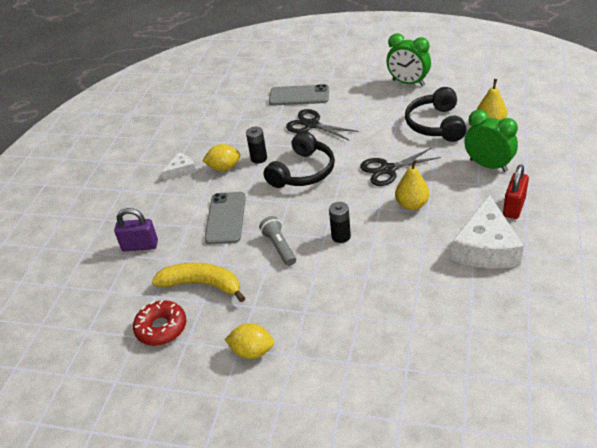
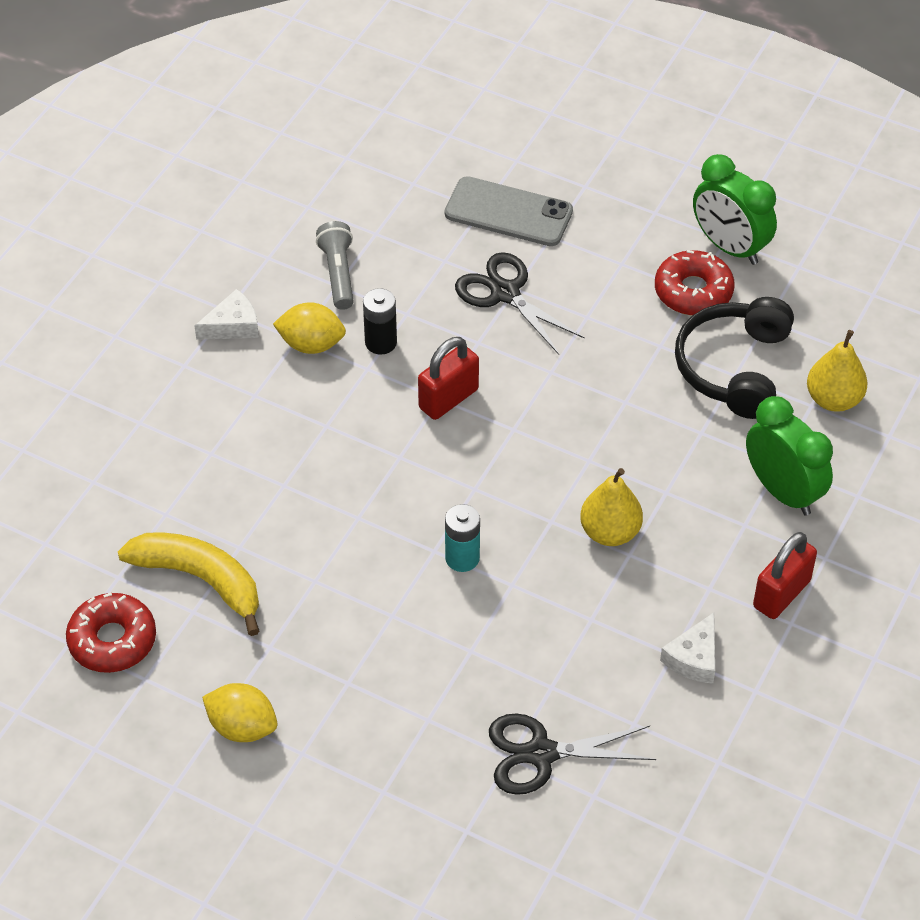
camera: 10 degrees right, 10 degrees up
purple padlock [114,208,158,251] -> none
grey phone [204,192,246,244] -> none
grey flashlight [259,216,296,266] -> grey flashlight moved to [316,221,354,310]
black headphones [263,131,335,188] -> red padlock [418,337,479,420]
black battery [329,202,351,243] -> turquoise battery [445,504,480,572]
black scissors [360,148,441,186] -> black scissors moved to [489,713,656,795]
white cheese [451,194,524,269] -> white cheese [660,613,715,684], size x0.50
none -> red donut [655,250,734,315]

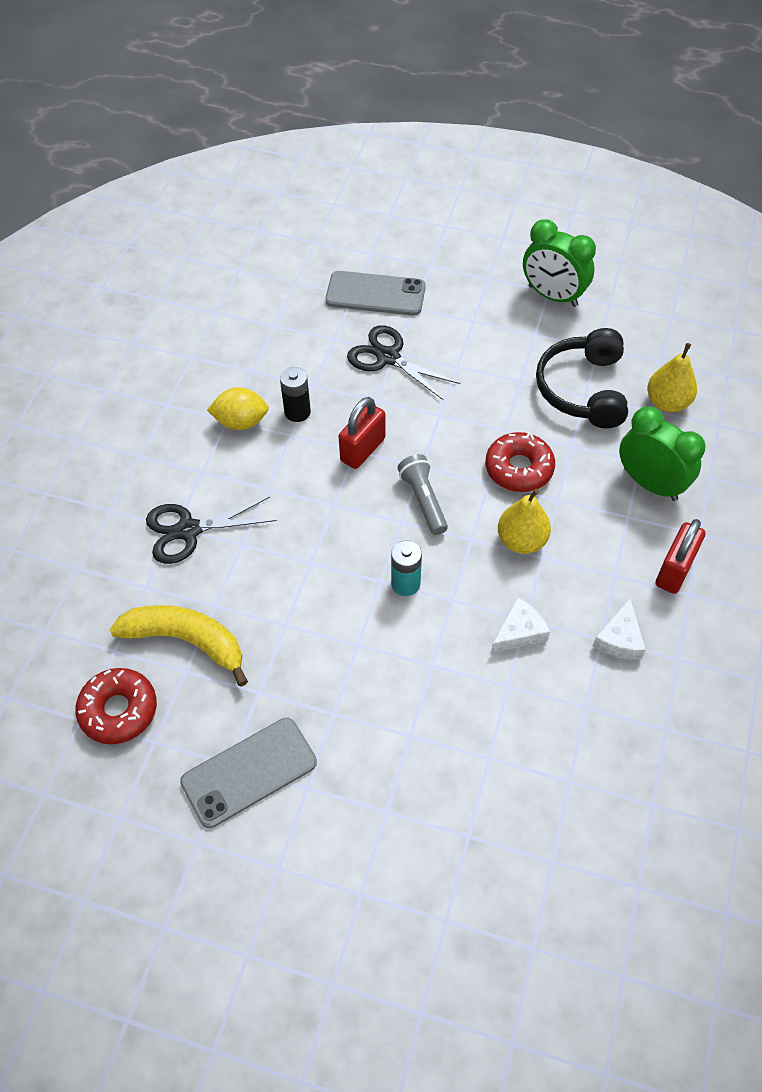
camera: 10 degrees left, 5 degrees up
white cheese [195,289,259,340] -> white cheese moved to [491,598,550,653]
yellow lemon [202,683,278,742] -> grey phone [180,718,317,828]
grey flashlight [316,221,354,310] -> grey flashlight moved to [397,454,448,535]
black scissors [489,713,656,795] -> black scissors moved to [146,497,277,564]
red donut [655,250,734,315] -> red donut moved to [485,432,555,492]

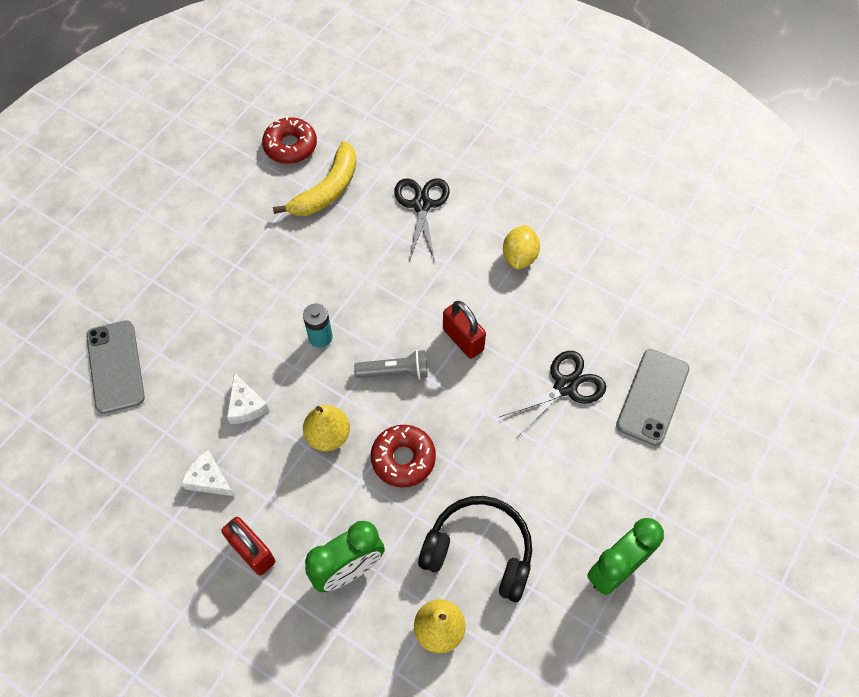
camera: 105 degrees right, 5 degrees up
grey phone [180,718,317,828] -> grey phone moved to [86,320,145,414]
black battery [280,367,311,422] -> none

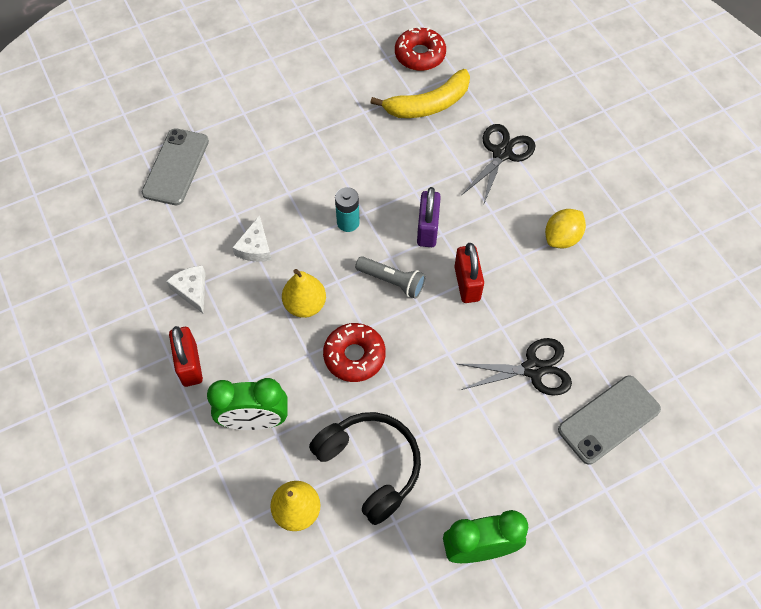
camera: 30 degrees right, 0 degrees up
none -> purple padlock [417,187,441,247]

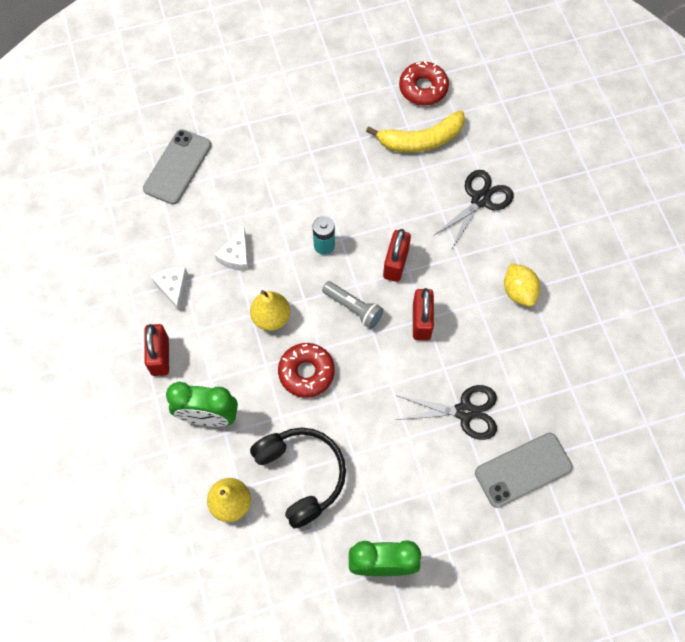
camera: 10 degrees right, 5 degrees up
purple padlock [417,187,441,247] -> red padlock [383,229,411,282]
yellow lemon [545,209,586,248] -> yellow lemon turned 75 degrees counterclockwise [504,263,540,307]

